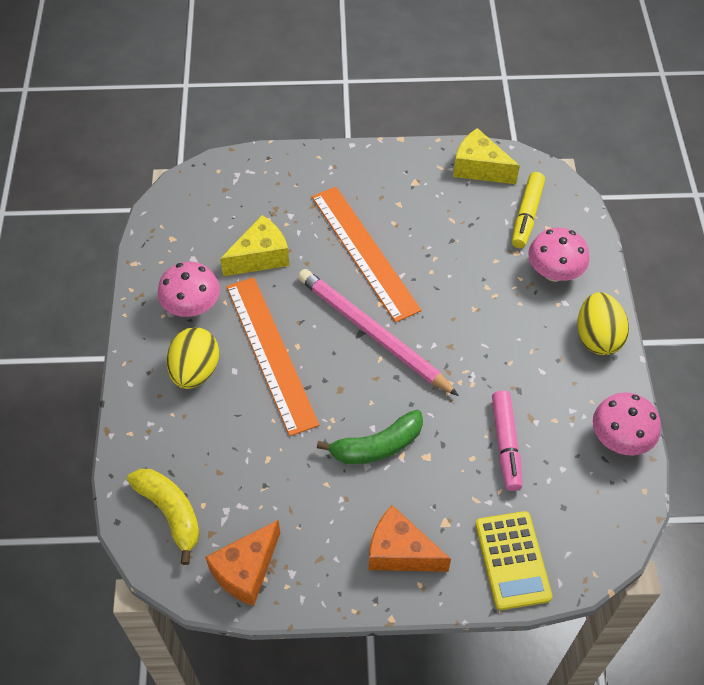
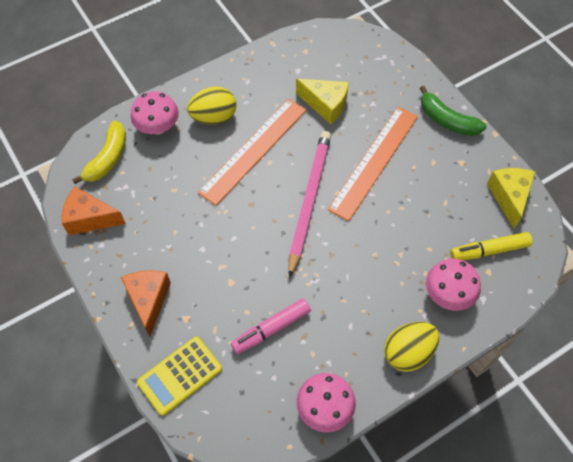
camera: 60 degrees right, 5 degrees up
pink mushroom [158,262,220,317] -> pink mushroom moved to [131,92,179,135]
green banana [317,410,423,464] -> green banana moved to [420,86,487,136]

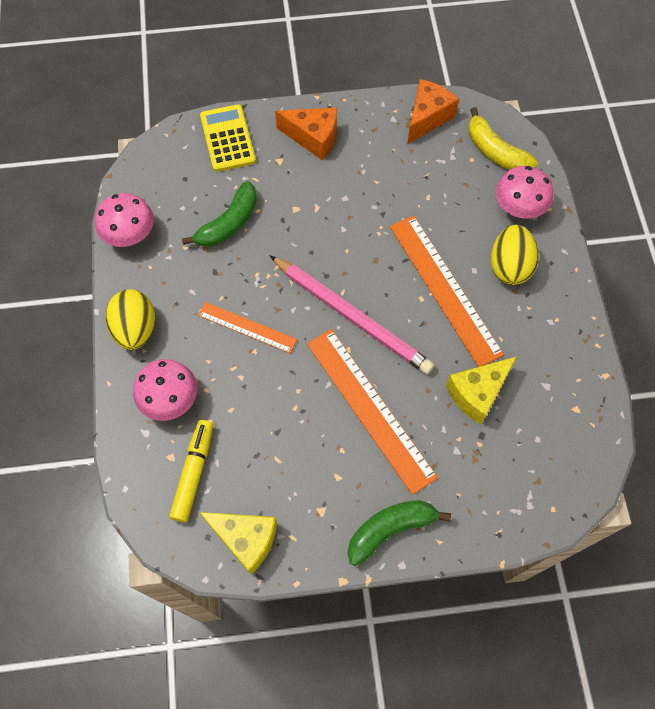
camera: 115 degrees right, 5 degrees up
pink marker [231,298,311,354] -> green banana [182,181,257,247]
none -> orange ruler [198,302,297,353]

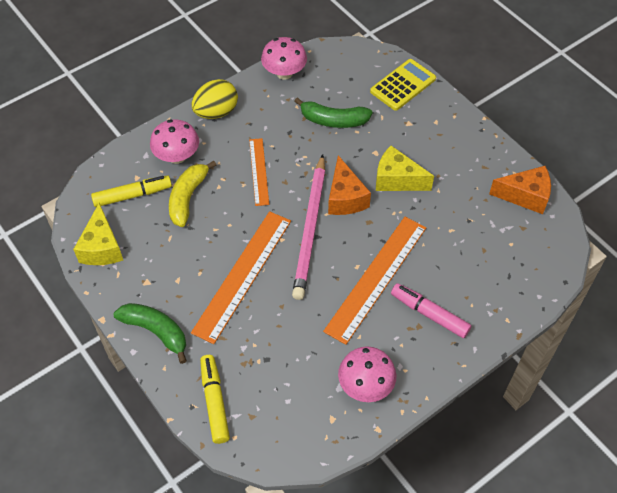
camera: 60 degrees right, 10 degrees down
orange cheese [275,108,337,160] -> orange cheese moved to [328,155,371,215]
yellow cheese [446,356,517,424] -> yellow cheese moved to [376,146,434,191]
yellow banana [469,107,538,170] -> yellow banana moved to [169,161,216,227]
yellow egg [491,225,538,285] -> pink marker [391,283,472,338]
pink mushroom [495,166,553,219] -> pink mushroom moved to [338,346,396,402]
none -> yellow marker [200,355,230,444]

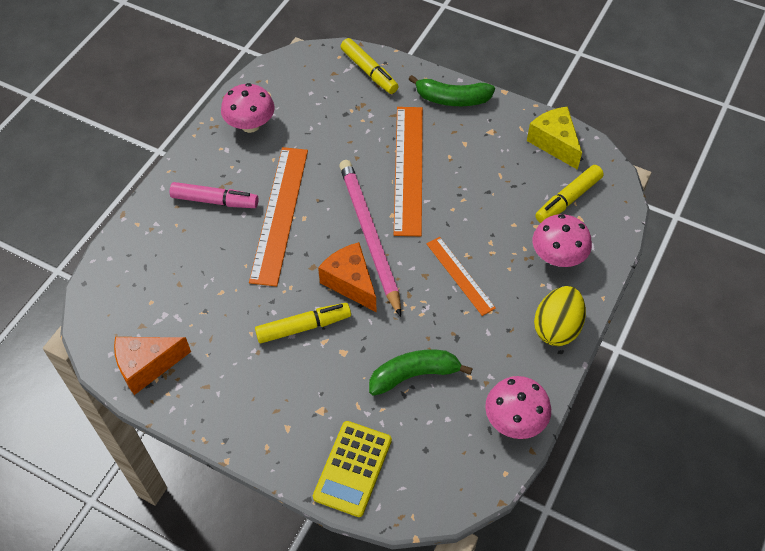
camera: 155 degrees right, 0 degrees up
yellow banana [169,161,216,227] -> none
yellow cheese [376,146,434,191] -> yellow marker [255,303,351,343]

